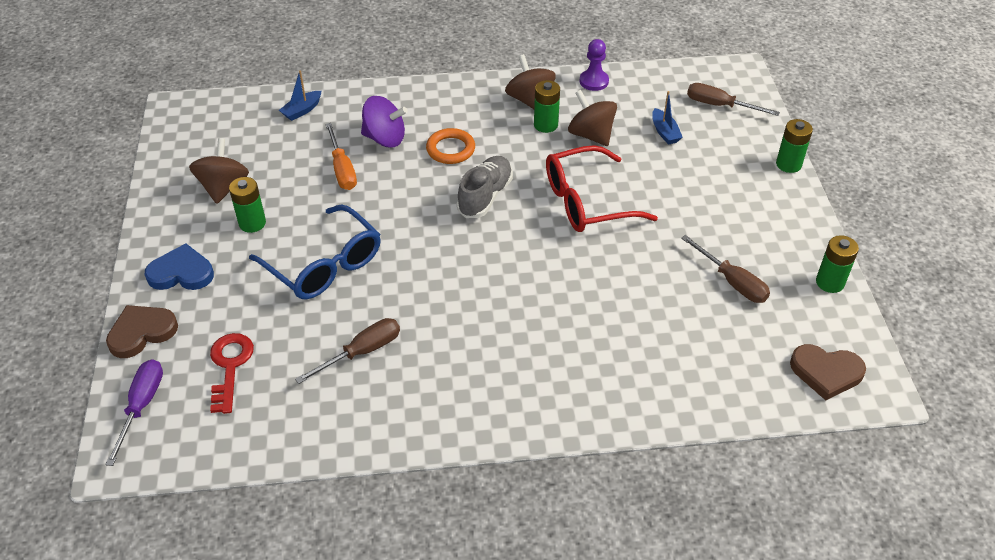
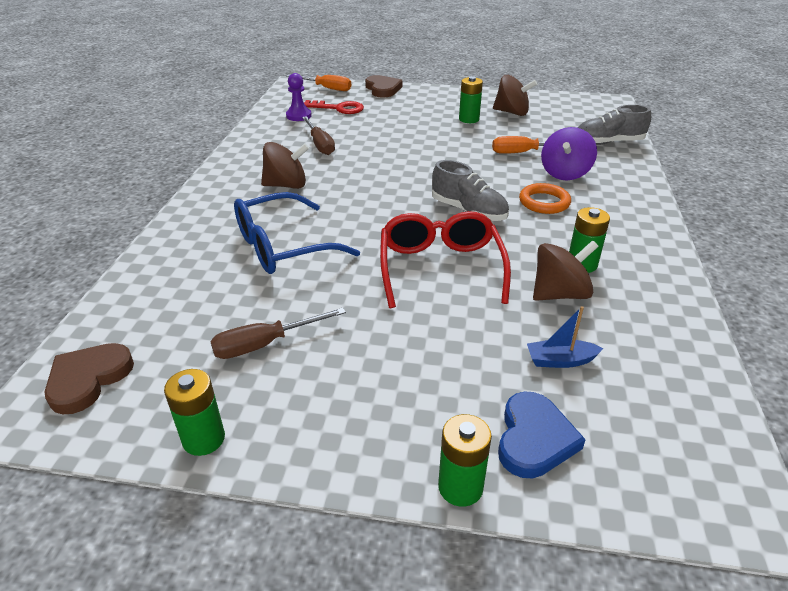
camera: 105 degrees right, 10 degrees down
purple screwdriver [105,359,163,466] -> orange screwdriver [286,75,351,91]
blue heart [145,243,214,290] -> blue heart moved to [498,391,586,478]
blue glasses [249,205,381,299] -> blue glasses moved to [234,192,360,274]
blue boat [279,70,321,121] -> grey shoe [578,105,651,145]
brown spinning top [505,54,556,109] -> brown spinning top moved to [261,142,309,189]
purple pawn [580,39,609,91] -> purple pawn moved to [286,73,312,121]
brown screwdriver [687,83,780,116] -> none

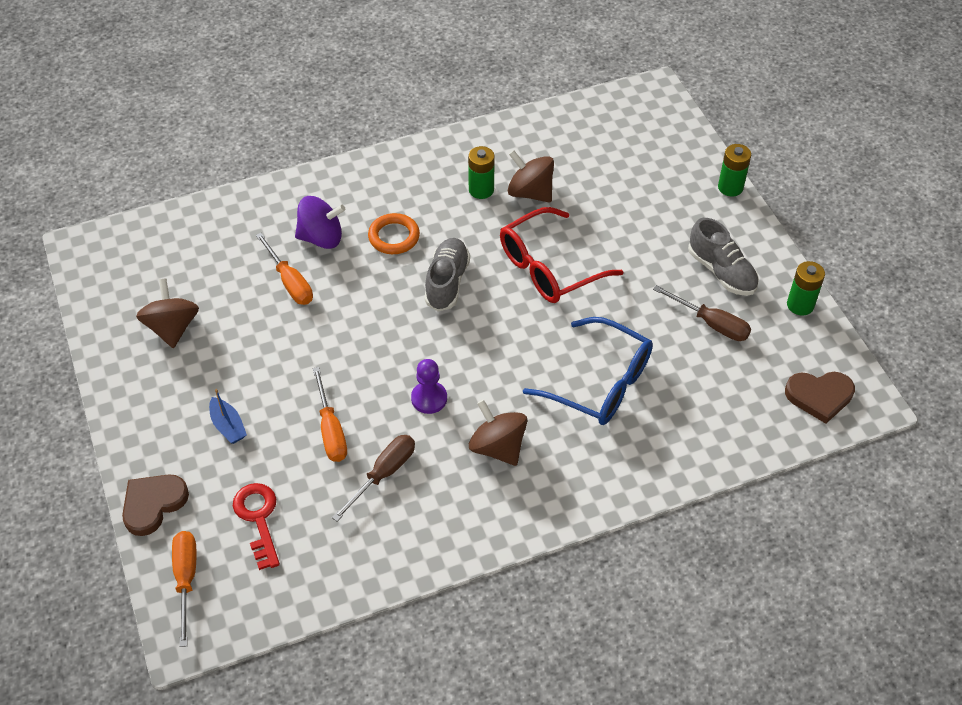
camera: 120 degrees left, 15 degrees up
purple pawn [286,73,312,121] -> purple pawn moved to [411,359,447,414]
green battery [459,76,483,123] -> none
blue heart [498,391,586,478] -> none
blue boat [527,306,604,368] -> blue boat moved to [209,389,247,444]
grey shoe [578,105,651,145] -> grey shoe moved to [688,218,759,296]
none -> orange screwdriver [313,367,347,462]

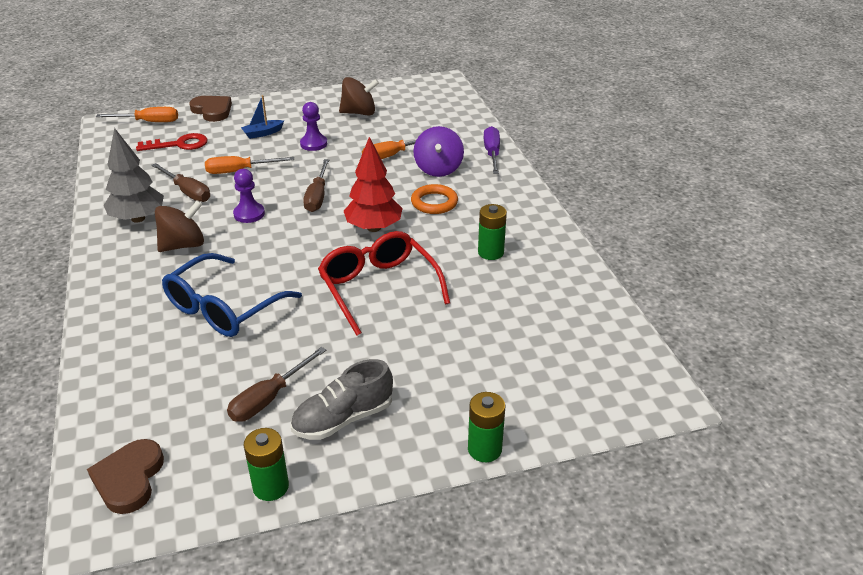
camera: 95 degrees right, 15 degrees down
grey shoe [424,238,470,312] -> red tree [344,137,403,232]
brown spinning top [508,150,554,203] -> none
none -> grey tree [104,128,164,223]
none -> purple pawn [300,102,327,151]
none -> brown screwdriver [303,159,329,212]
none -> purple screwdriver [484,126,500,174]

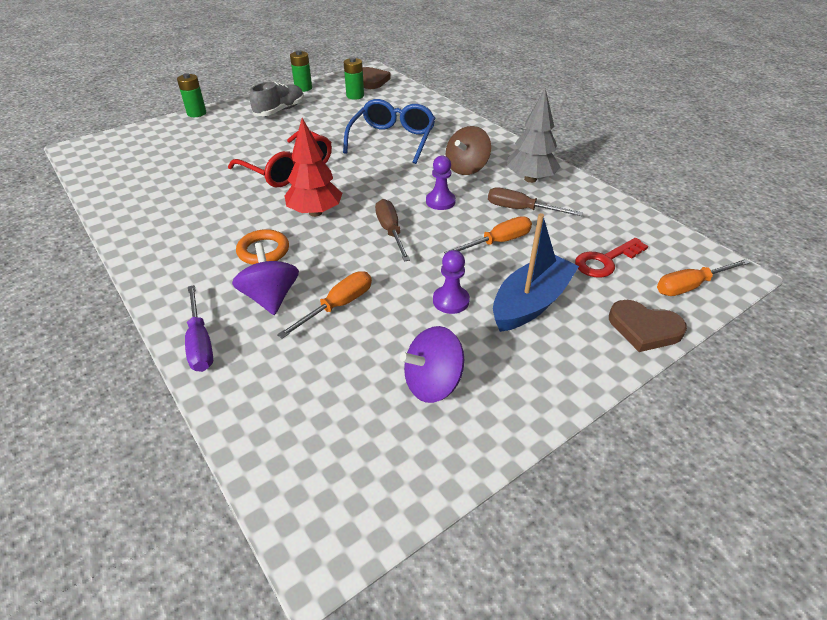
camera: 160 degrees right, 5 degrees up
brown screwdriver [227,347,326,422] -> none
blue boat [241,95,284,139] -> blue boat [493,213,579,332], size x2.00
brown spinning top [339,77,379,116] -> purple spinning top [400,326,464,403]
green battery [478,204,507,260] -> green battery moved to [344,57,364,100]

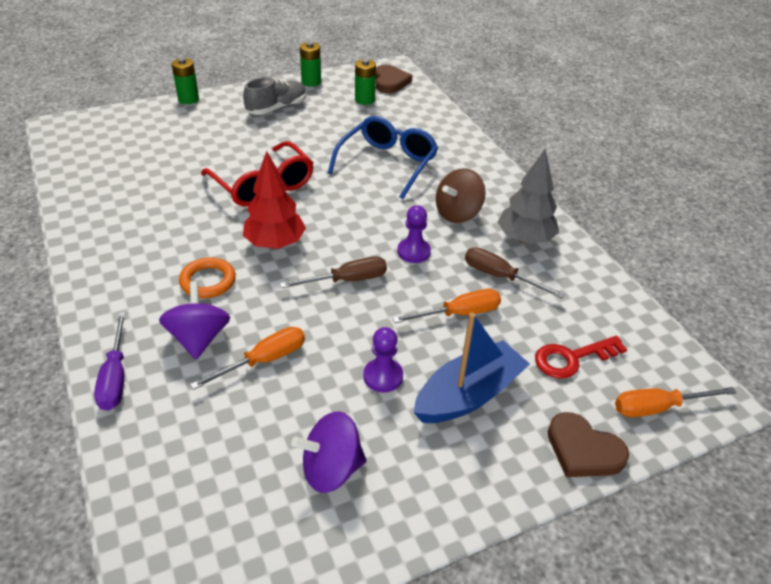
camera: 10 degrees right, 0 degrees up
brown screwdriver [375,199,410,262] -> brown screwdriver turned 75 degrees clockwise [280,257,387,288]

